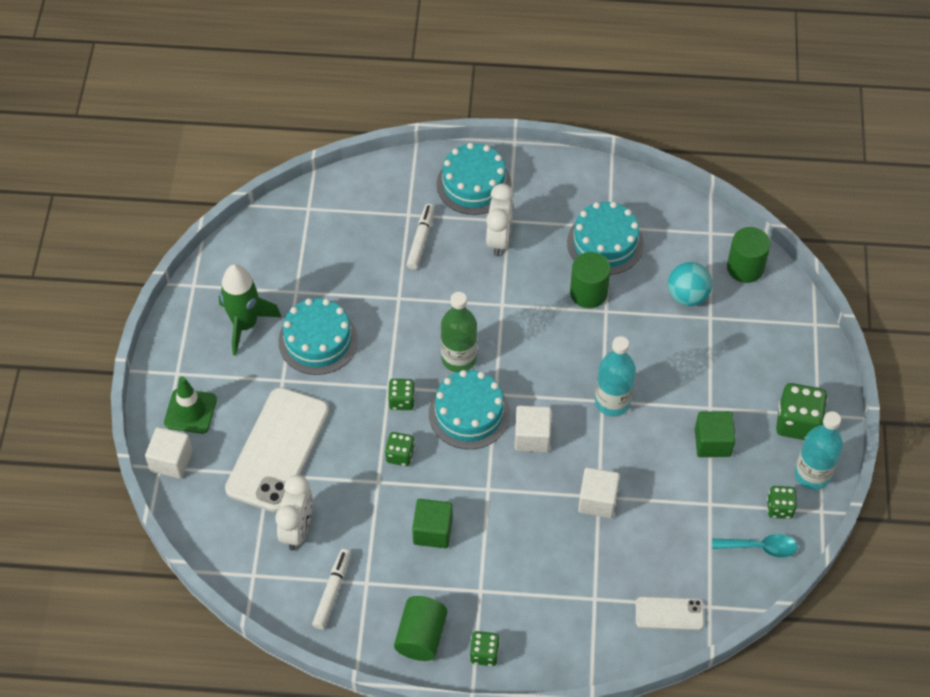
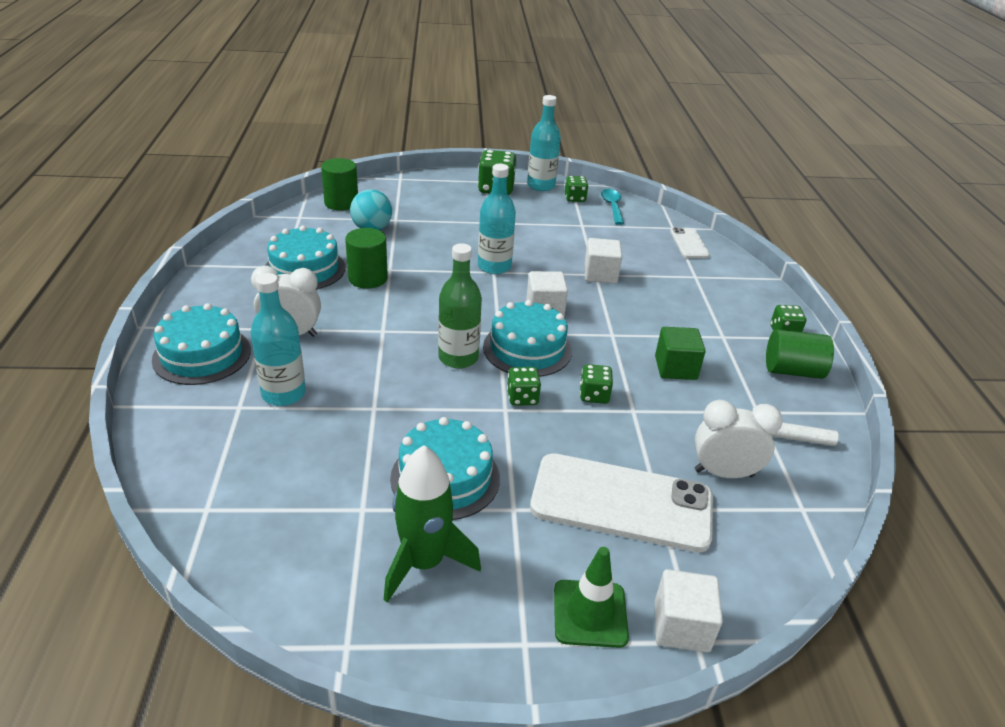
camera: 100 degrees left, 20 degrees down
white marker [406,204,435,270] -> turquoise bottle [250,273,306,406]
green cube [695,411,736,457] -> none

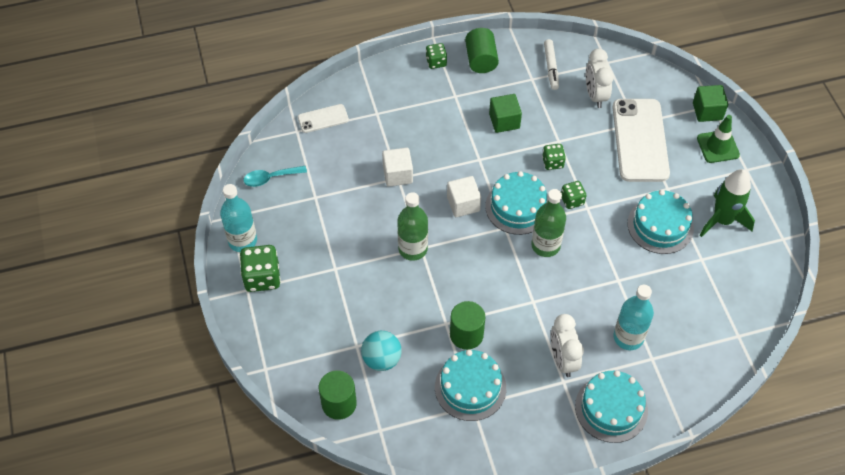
camera: 100 degrees left, 20 degrees up
turquoise bottle [478,164,516,274] -> green bottle [397,192,428,261]
green dice [565,176,588,202] -> none
white cube [655,569,723,652] -> green cube [693,85,728,122]

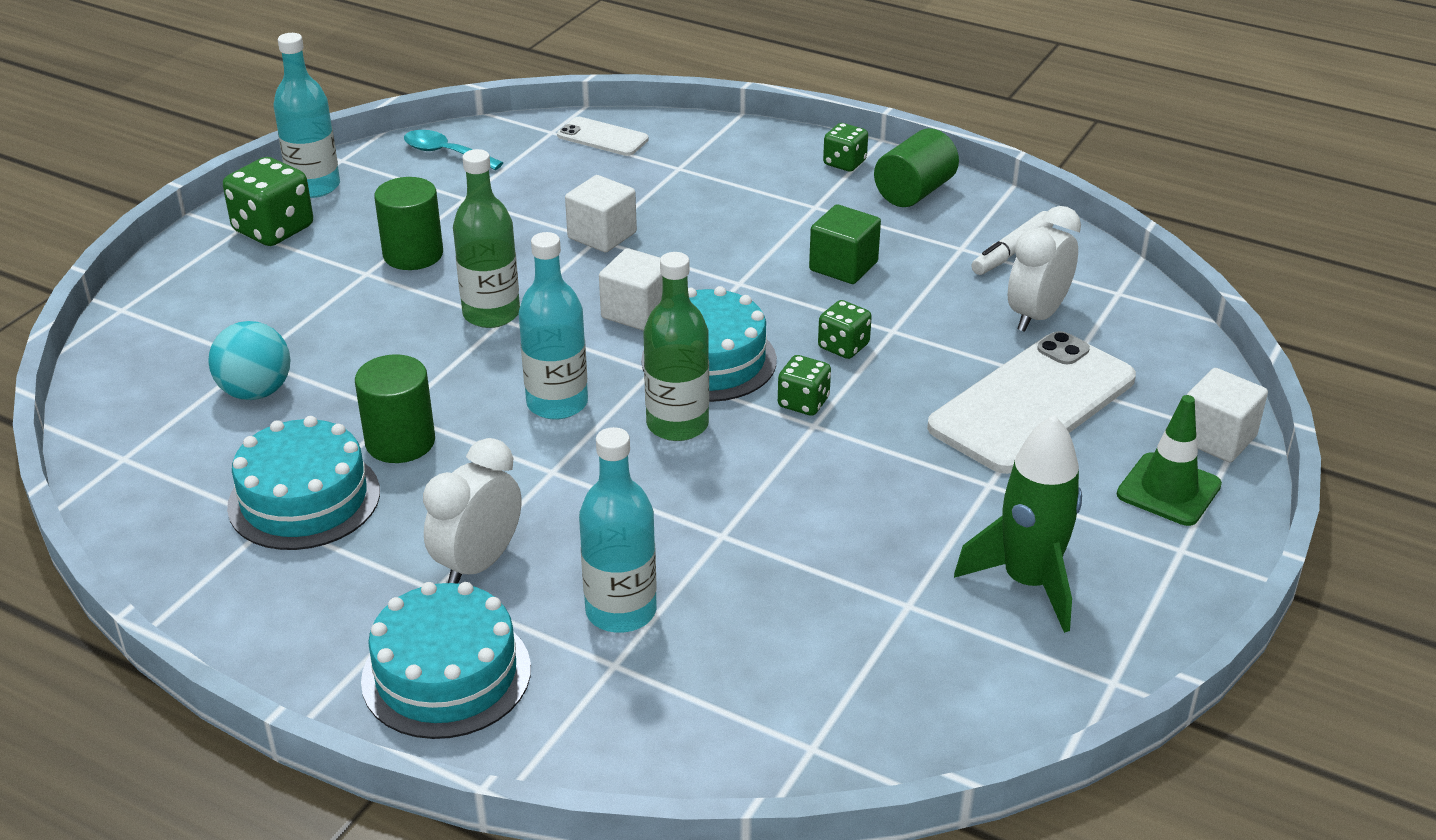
camera: 45 degrees right, 20 degrees down
green cylinder [319,370,357,420] -> green cylinder moved to [374,177,443,270]
turquoise cake [627,190,694,254] -> none
green cube [693,85,728,122] -> white cube [1187,368,1268,462]
none -> turquoise bottle [519,232,588,419]

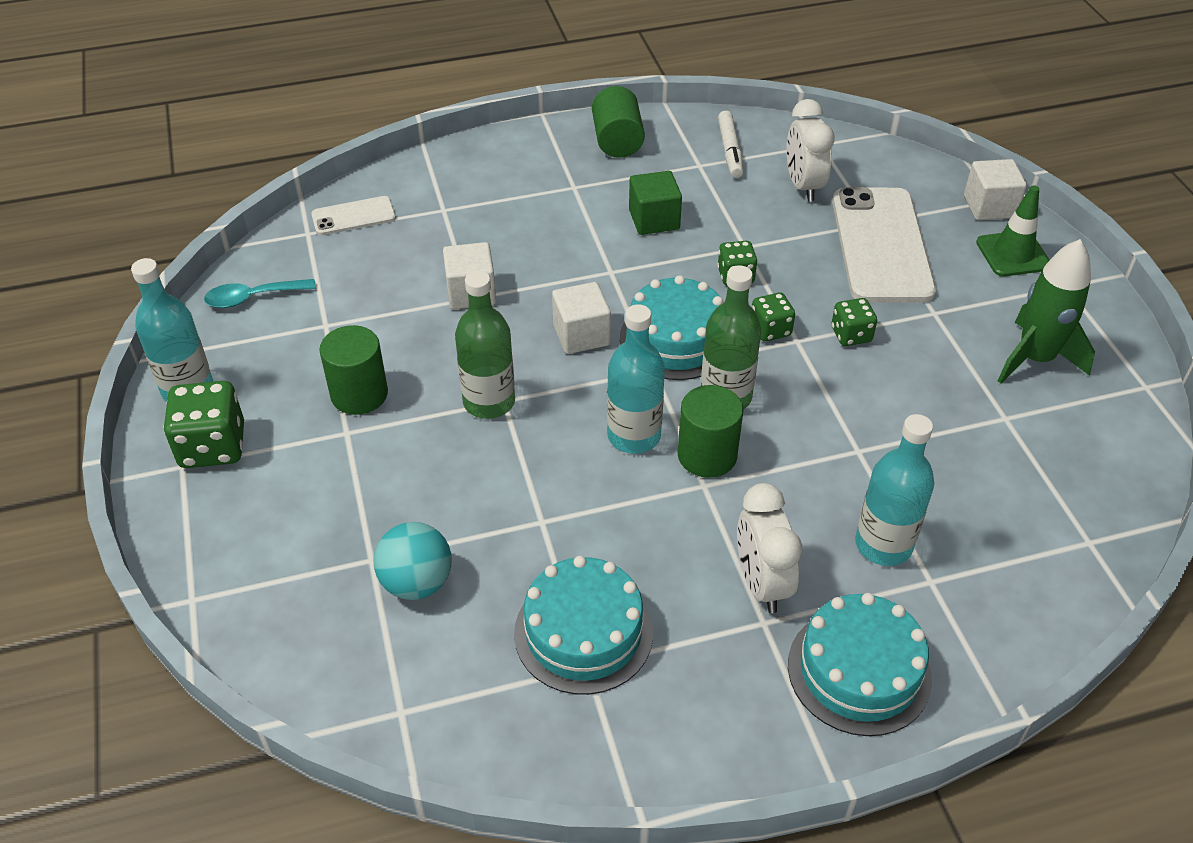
camera: 45 degrees left, 10 degrees up
green cylinder [355,354,435,463] -> green cylinder moved to [678,385,744,478]
green dice [823,123,868,171] -> green dice moved to [831,298,877,346]

